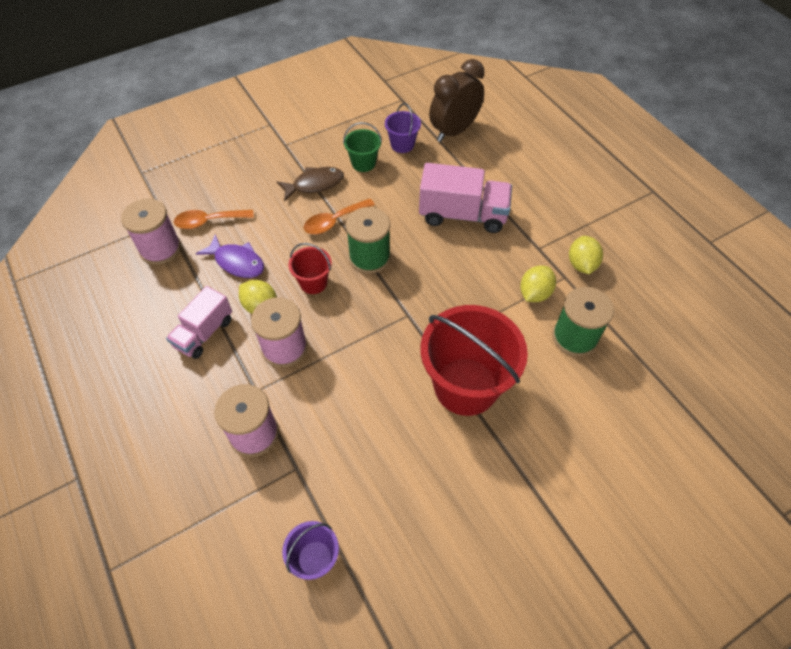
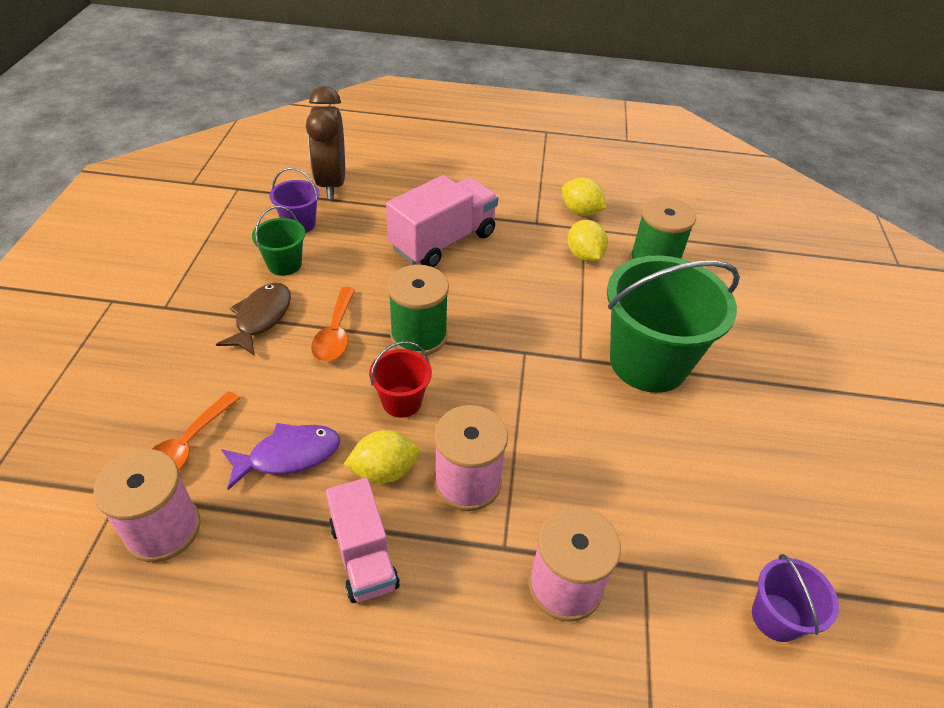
camera: 55 degrees left, 10 degrees down
red bucket [421,305,528,416] -> green bucket [607,255,740,393]

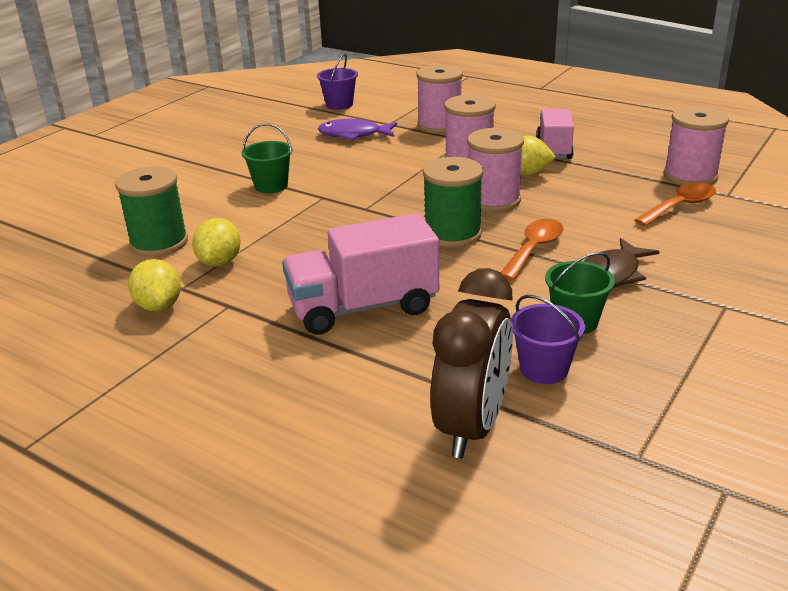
camera: 150 degrees left, 15 degrees down
purple fish [221,423,340,490] -> purple fish moved to [318,119,397,140]
red bucket [369,341,432,418] -> pink spool [467,128,524,212]
green bucket [607,255,740,393] -> green bucket [242,123,292,193], size x0.47

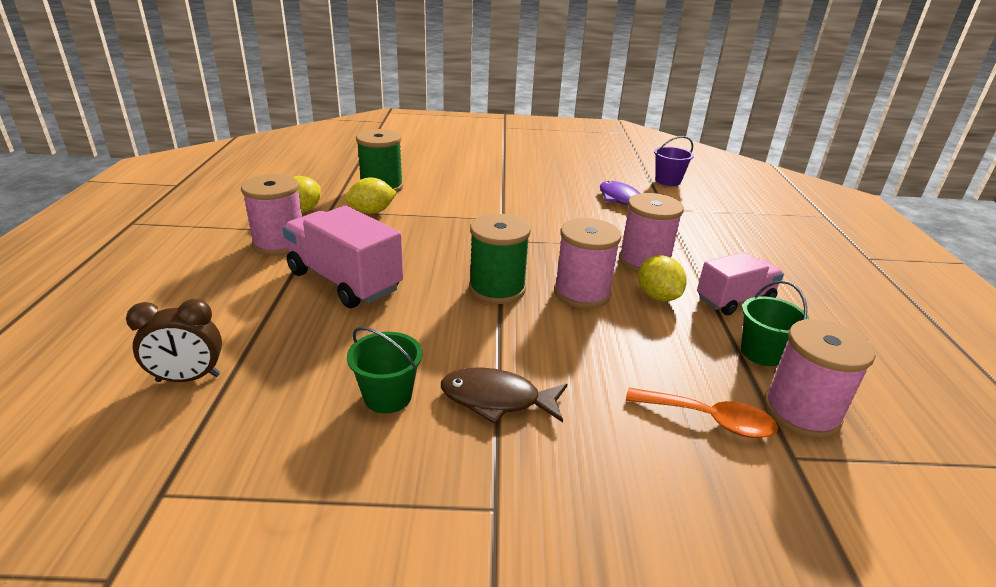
camera: 55 degrees right, 0 degrees up
green bucket [242,123,292,193] -> green bucket moved to [741,281,810,366]
pink spool [416,65,463,134] -> pink spool moved to [241,174,302,256]
brown clock [430,268,513,459] -> brown clock [126,299,222,382], size x0.63
orange spoon [501,219,563,280] -> none
purple bucket [511,295,585,384] -> none

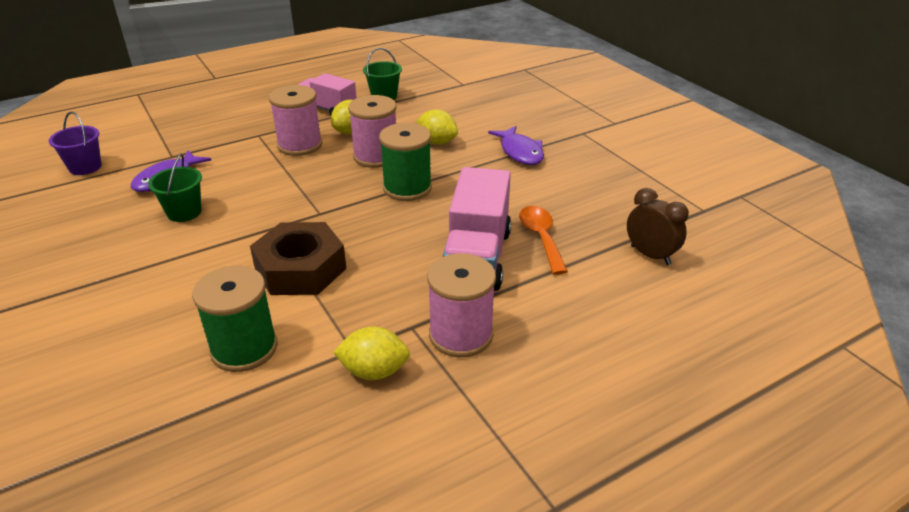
camera: 120 degrees left, 5 degrees up
yellow lemon [345,177,397,214] -> yellow lemon moved to [417,110,458,145]
green bucket [347,327,423,413] -> green bucket moved to [148,154,202,222]
brown fish [441,367,567,424] -> purple fish [488,126,544,165]
orange spoon [626,388,778,438] -> orange spoon moved to [519,206,568,275]
pink spool [764,319,876,439] -> none
none -> brown nut [250,222,347,295]

